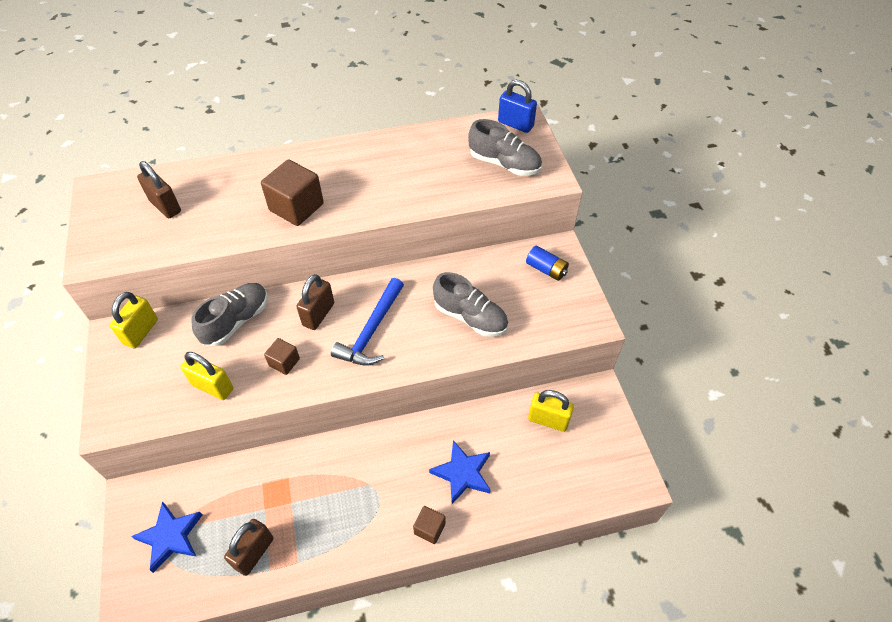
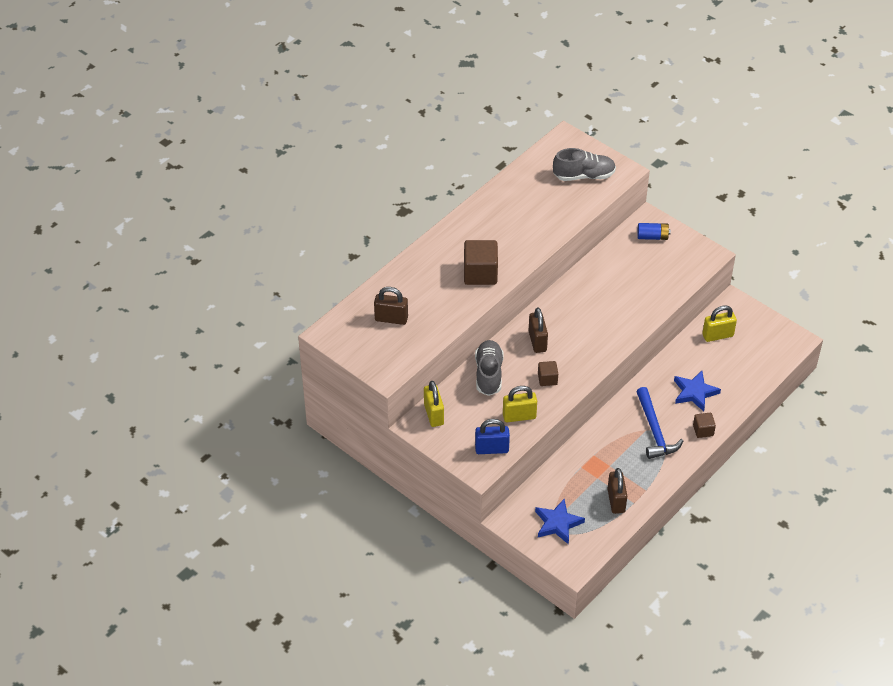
camera: 35 degrees left, 5 degrees down
blue hammer [331,278,404,366] -> blue hammer moved to [636,387,683,459]
grey shoe [433,272,508,337] -> none
blue padlock [498,80,537,133] -> blue padlock moved to [475,419,510,454]

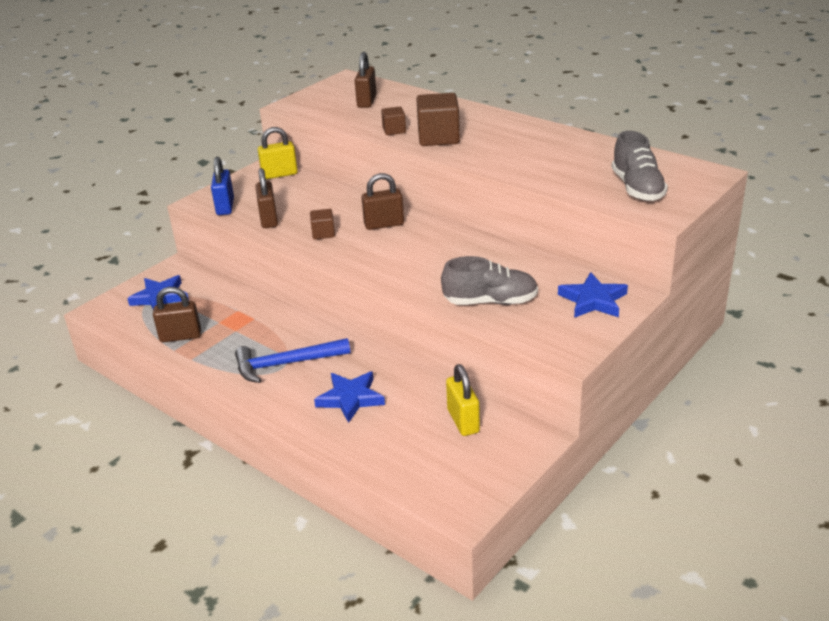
camera: 90 degrees right, 15 degrees down
grey shoe [475,340,504,396] -> grey shoe moved to [441,256,538,305]
yellow padlock [503,386,537,422] -> brown padlock [256,168,278,228]
blue battery [637,223,671,240] -> blue star [558,272,628,318]
brown cube [693,413,716,438] -> brown cube moved to [381,107,406,135]

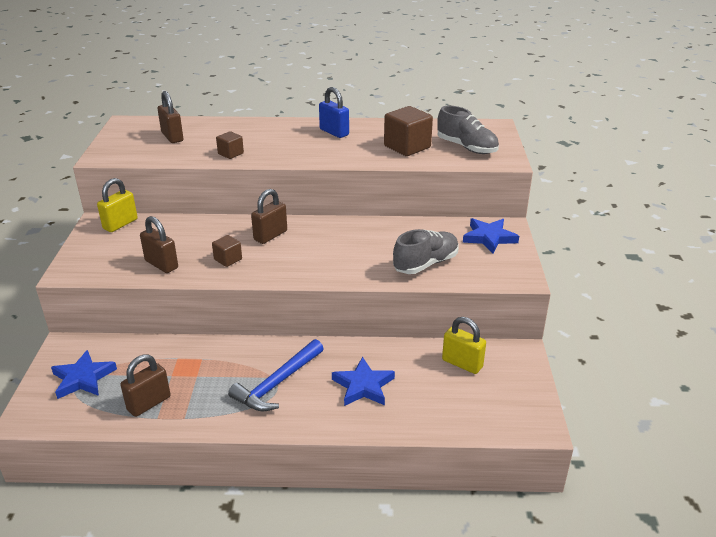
camera: 40 degrees left, 0 degrees up
blue padlock [211,157,234,215] -> blue padlock moved to [319,87,349,138]
brown cube [417,93,460,146] -> brown cube moved to [384,106,433,156]

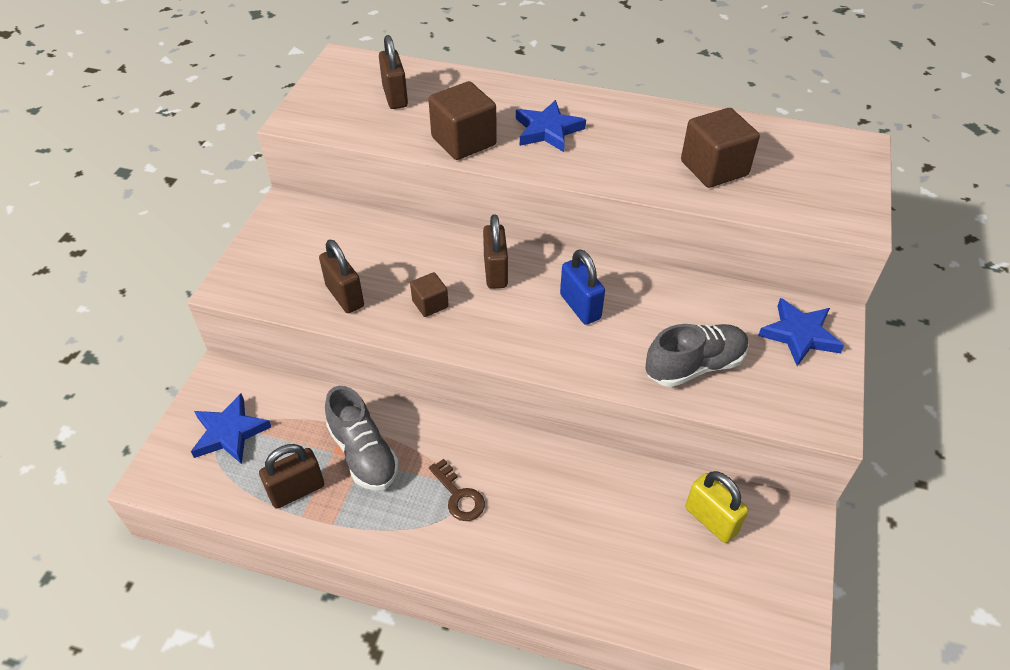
camera: 15 degrees right, 15 degrees up
yellow padlock [97,178,138,232] -> none
brown cube [216,131,244,159] -> brown cube [428,81,497,160], size x1.86
blue hammer [228,339,324,411] -> brown key [429,459,485,521]
brown padlock [251,189,287,244] -> brown padlock turned 60 degrees counterclockwise [483,214,508,289]
blue padlock [319,87,349,138] -> blue padlock moved to [560,249,605,325]
blue star [332,357,395,406] -> blue star moved to [516,100,586,152]
grey shoe [437,106,499,154] -> grey shoe moved to [325,386,399,491]

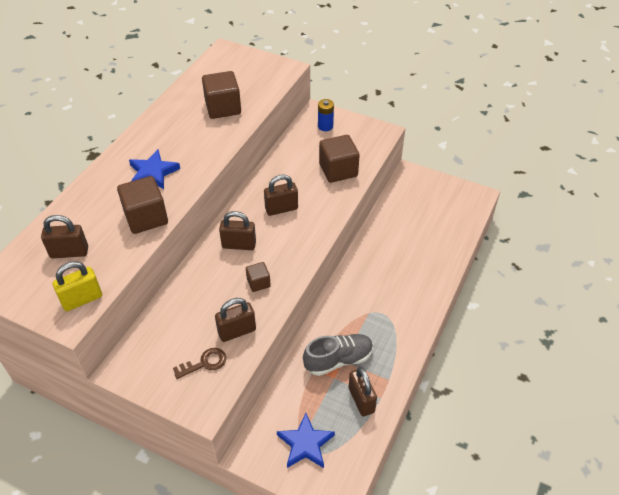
camera: 80 degrees left, 0 degrees up
brown key [429,459,485,521] -> brown key moved to [173,348,226,379]
blue padlock [560,249,605,325] -> brown padlock [264,174,298,216]
grey shoe [645,324,749,387] -> brown cube [319,135,360,183]
yellow padlock [685,471,749,543] -> yellow padlock moved to [52,261,102,311]
blue star [758,298,844,366] -> blue battery [318,99,334,131]

